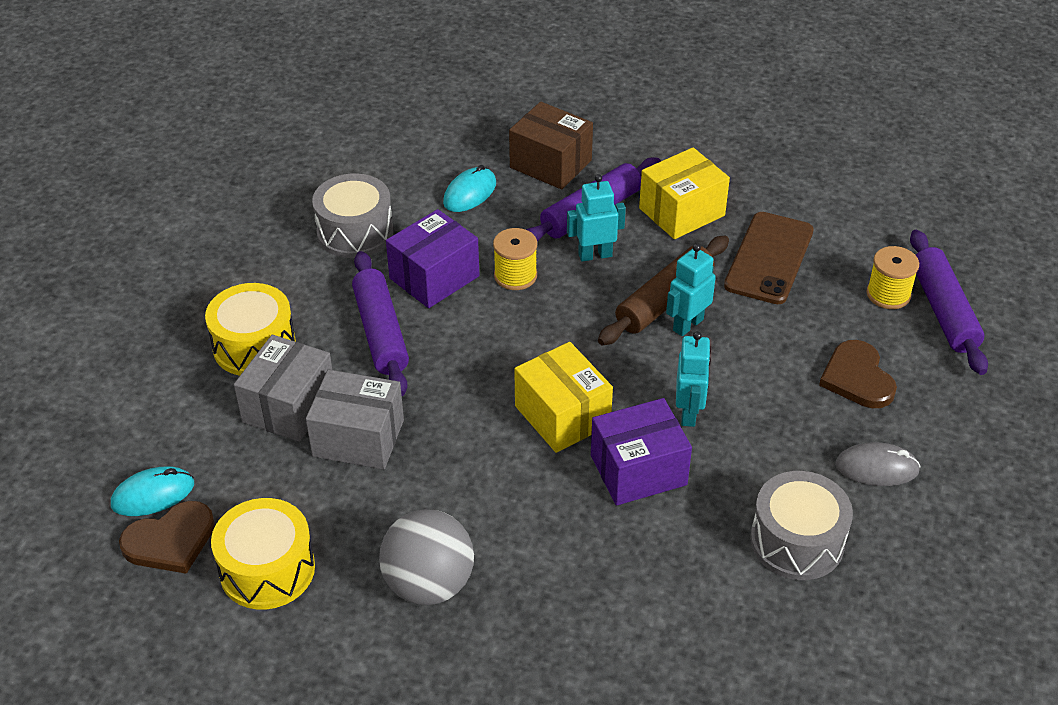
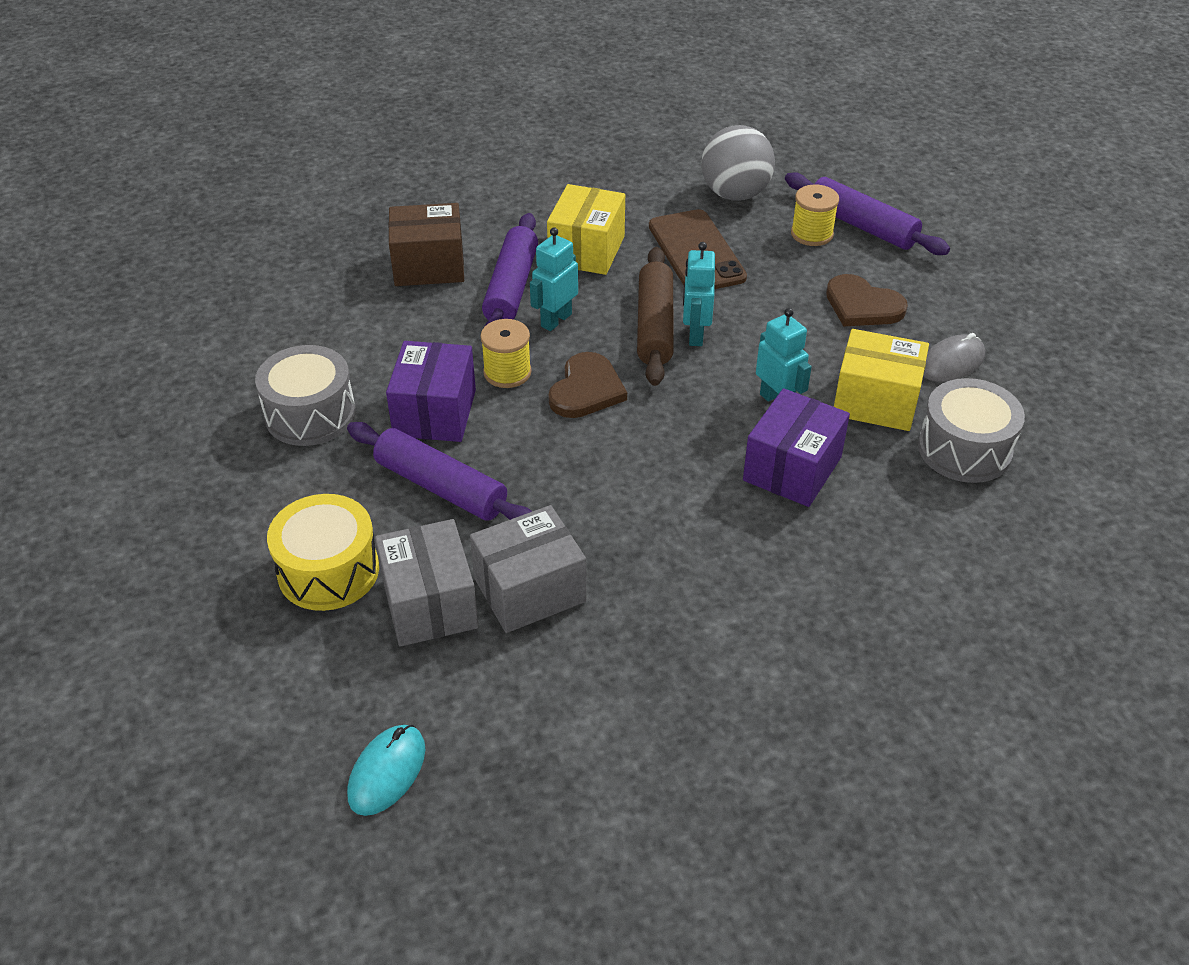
camera: 40 degrees left, 0 degrees up
brown heart [119,501,215,574] -> brown heart moved to [549,352,627,418]
yellow drum [211,498,315,610] -> none
grey ball [379,509,474,605] -> grey ball moved to [701,125,775,201]
turquoise mouse [443,165,496,212] -> none
yellow box [514,342,613,453] -> yellow box moved to [834,329,929,431]

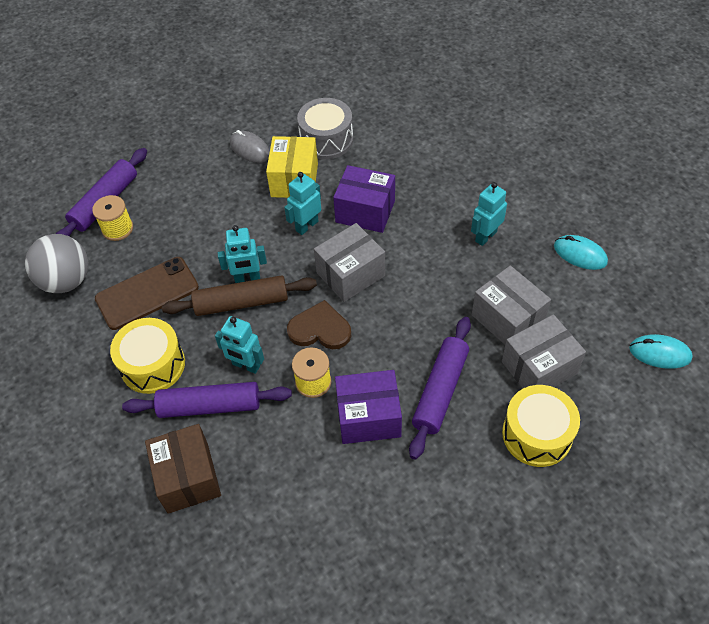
camera: 100 degrees left, 10 degrees up
grey drum [255,345,356,446] -> none
yellow box [547,184,625,275] -> yellow drum [110,318,185,394]
brown heart [826,274,908,327] -> none
none -> grey box [314,223,385,302]
none -> turquoise robot [471,182,507,246]
none -> turquoise mouse [554,235,608,270]

